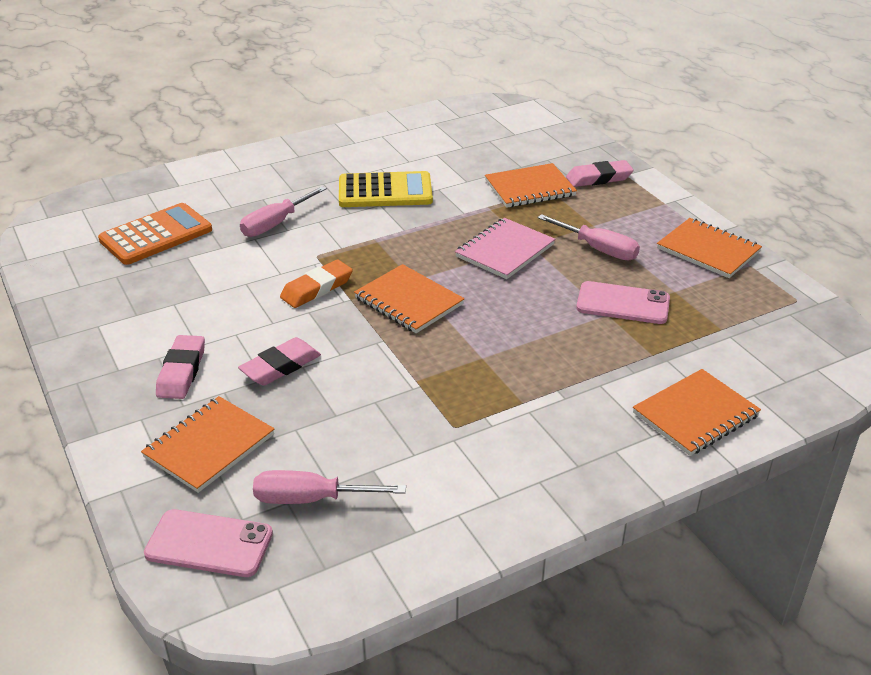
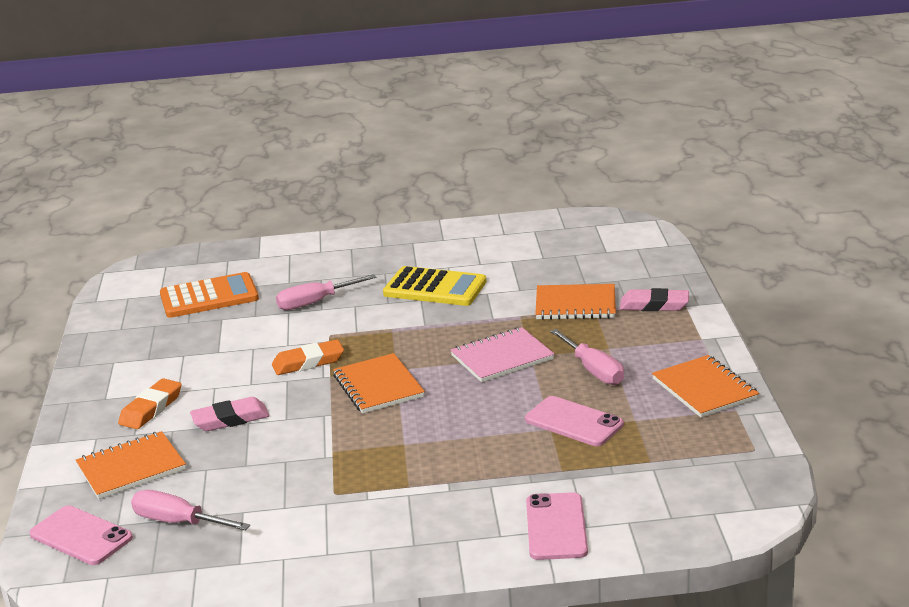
camera: 25 degrees right, 10 degrees down
pink eraser [156,335,205,399] -> orange eraser [118,378,181,429]
orange notebook [633,369,761,456] -> pink phone [526,492,588,560]

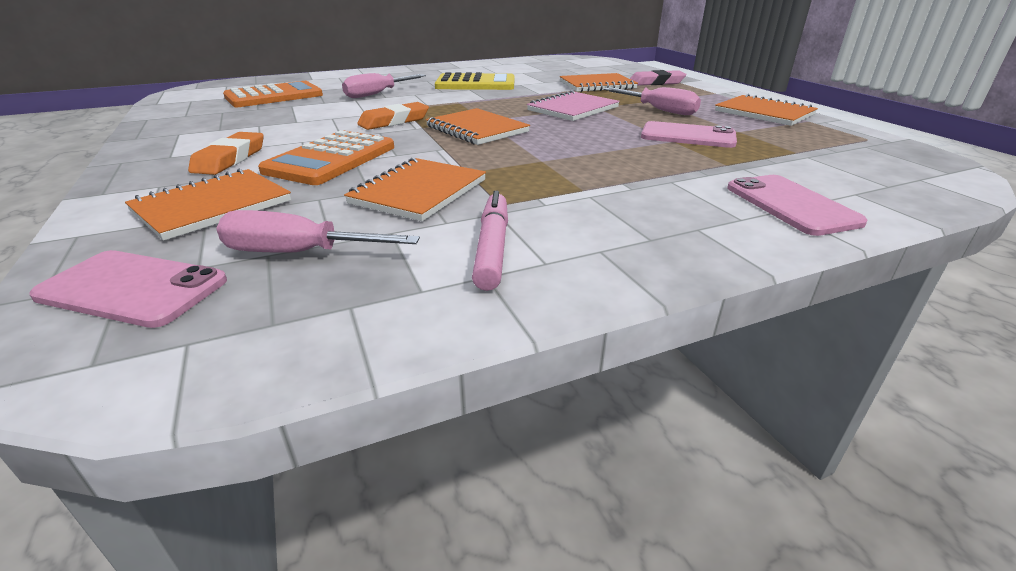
camera: 20 degrees left, 5 degrees up
pink eraser [190,397,270,431] -> orange calculator [258,130,394,185]
none -> orange notebook [344,158,486,221]
none -> pink marker [472,191,508,291]

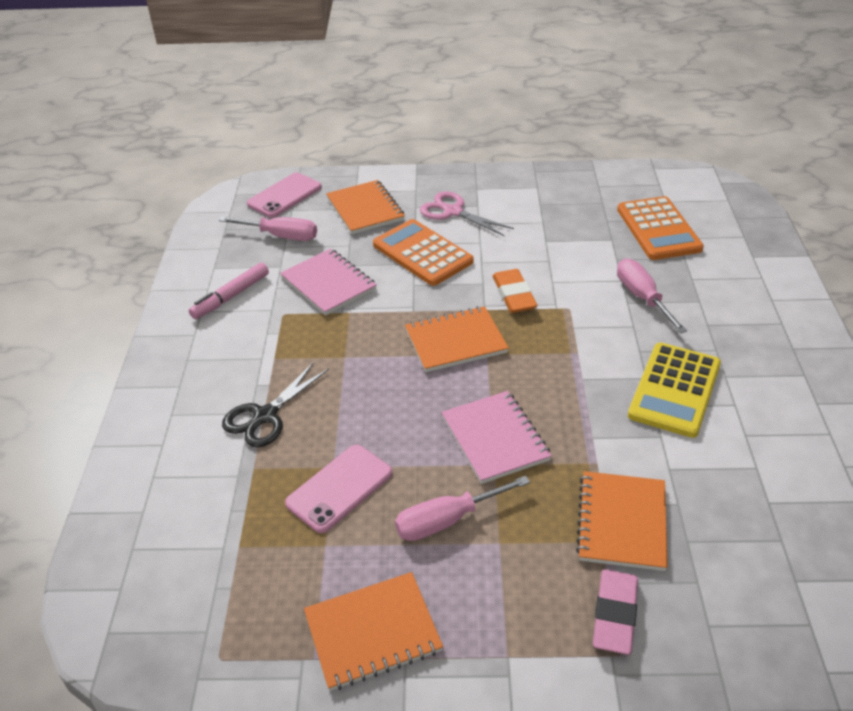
camera: 115 degrees right, 10 degrees up
orange eraser [188,132,264,175] -> pink scissors [420,191,514,236]
pink screwdriver [216,210,420,253] -> pink screwdriver turned 75 degrees clockwise [219,217,317,241]
orange notebook [344,158,486,221] -> pink notebook [280,249,377,316]
pink marker [472,191,508,291] -> pink marker turned 105 degrees clockwise [189,263,269,319]
pink phone [727,175,868,236] -> none
none -> black scissors [222,362,329,448]

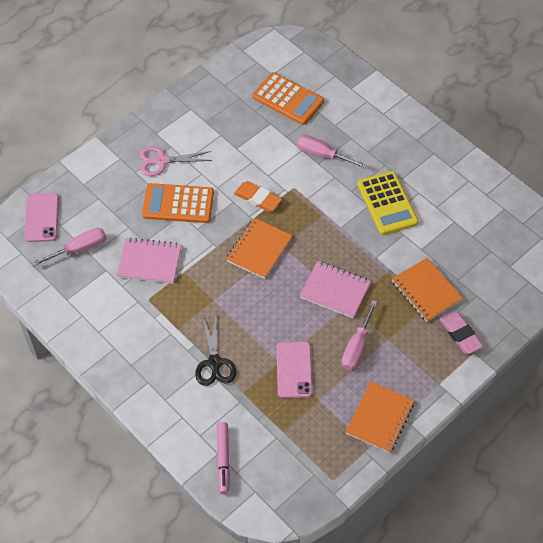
camera: 45 degrees left, 15 degrees up
pink marker [189,263,269,319] -> pink marker moved to [217,422,230,494]
orange notebook [326,180,405,234] -> none

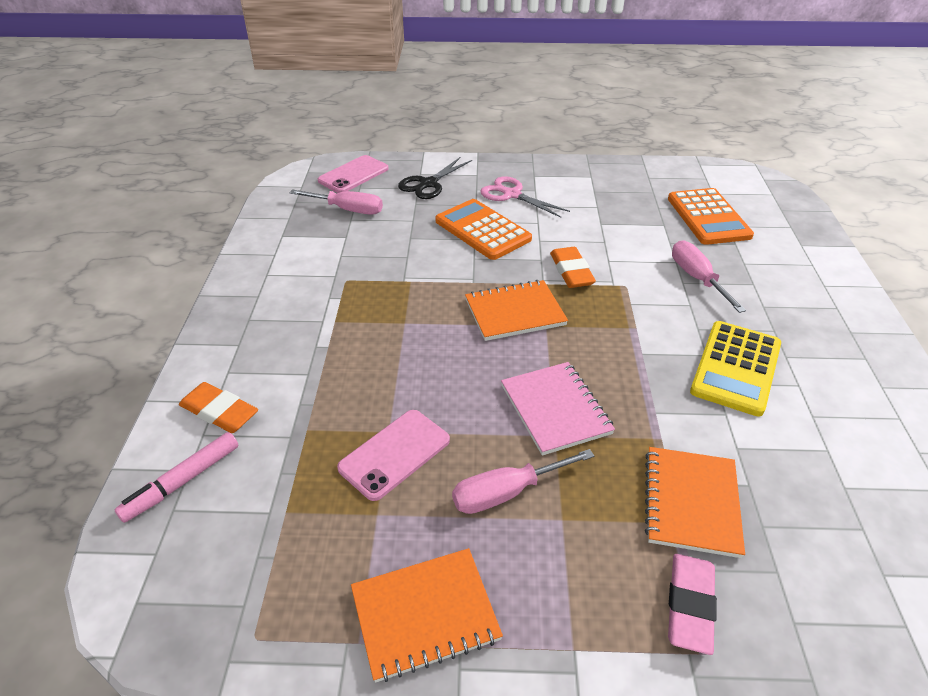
camera: 45 degrees right, 15 degrees down
pink notebook [117,237,181,284] -> none
black scissors [195,316,236,386] -> black scissors moved to [398,157,472,199]
none -> orange eraser [179,382,258,433]

